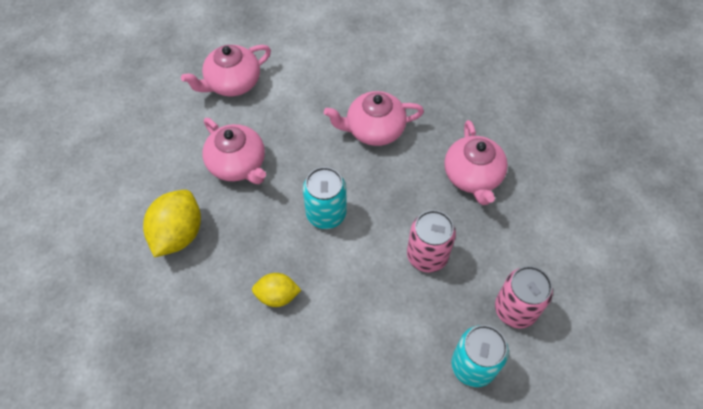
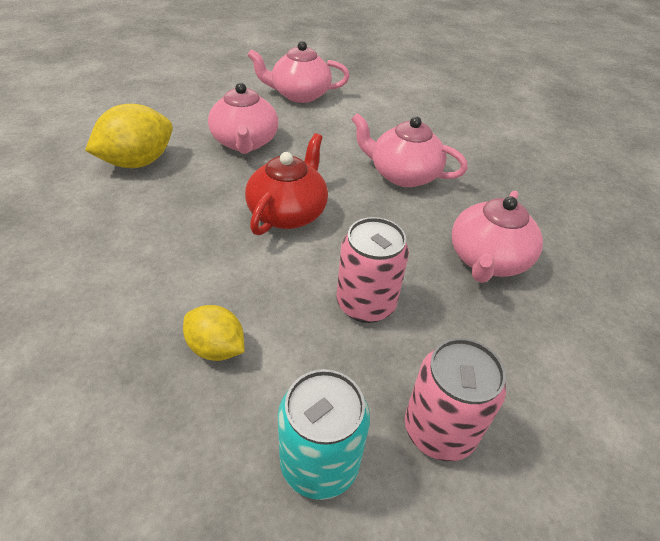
camera: 30 degrees right, 15 degrees down
yellow lemon [252,273,301,307] -> yellow lemon moved to [183,305,244,361]
turquoise can [303,167,347,229] -> red teapot [245,133,328,235]

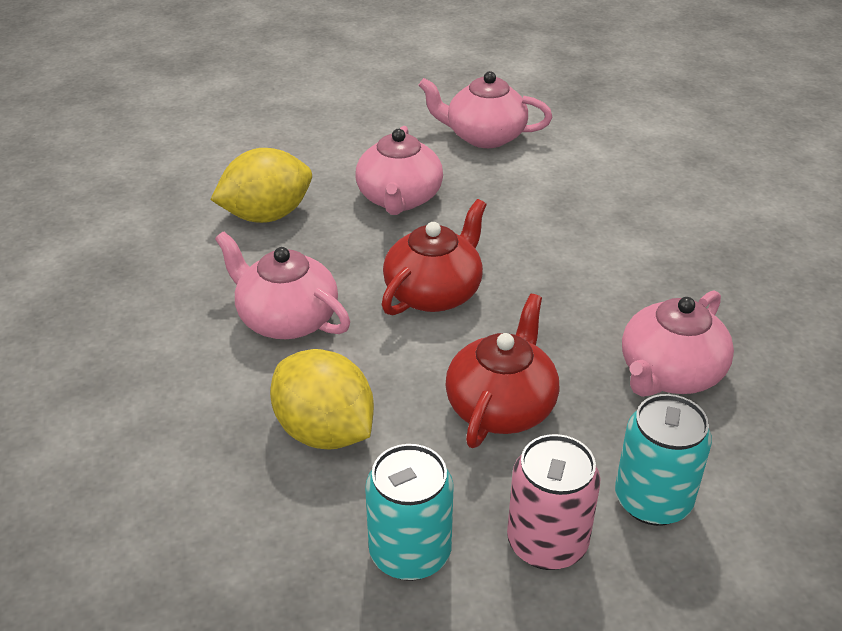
camera: 15 degrees right, 5 degrees down
yellow lemon [183,305,244,361] -> yellow lemon [270,349,374,449], size x1.65
pink can [336,217,409,323] -> red teapot [445,294,559,448]
pink teapot [351,113,468,187] -> pink teapot moved to [215,232,350,339]
none -> turquoise can [615,394,712,526]

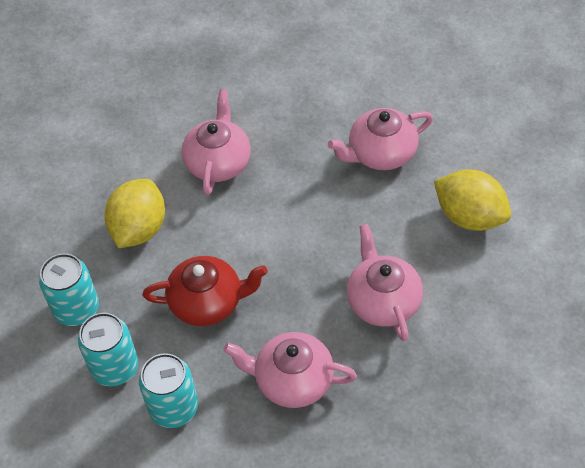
camera: 65 degrees right, 15 degrees up
yellow lemon [210,148,312,223] -> yellow lemon moved to [434,169,511,231]
red teapot [381,199,487,316] -> none
pink teapot [418,71,552,148] -> pink teapot moved to [347,224,423,341]
pink can [507,434,600,570] -> turquoise can [78,313,138,386]

